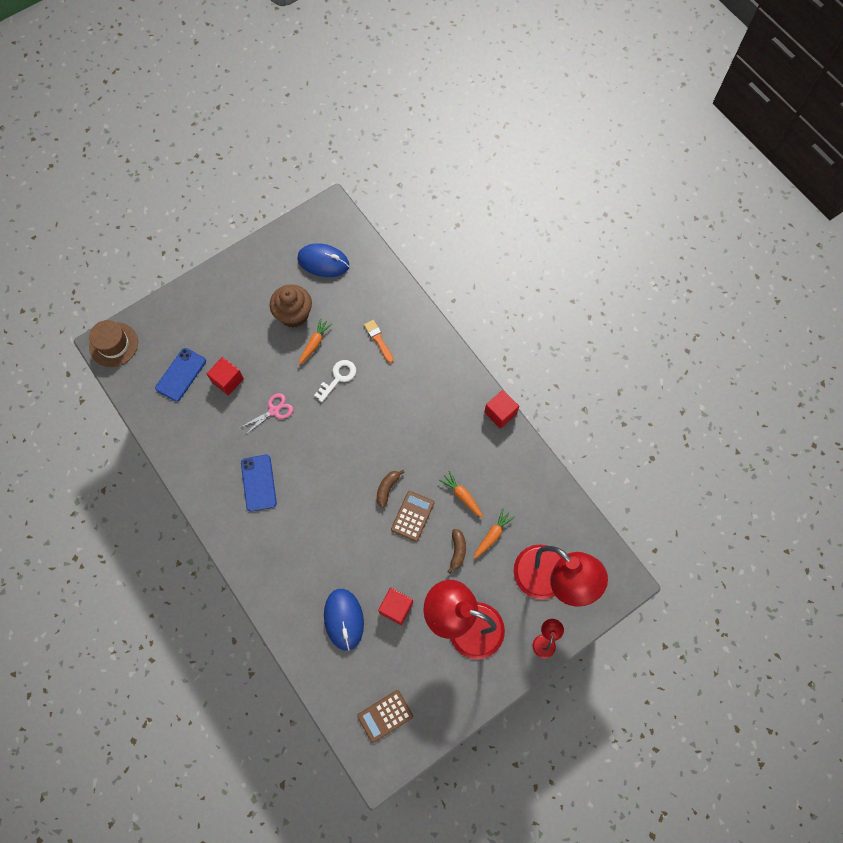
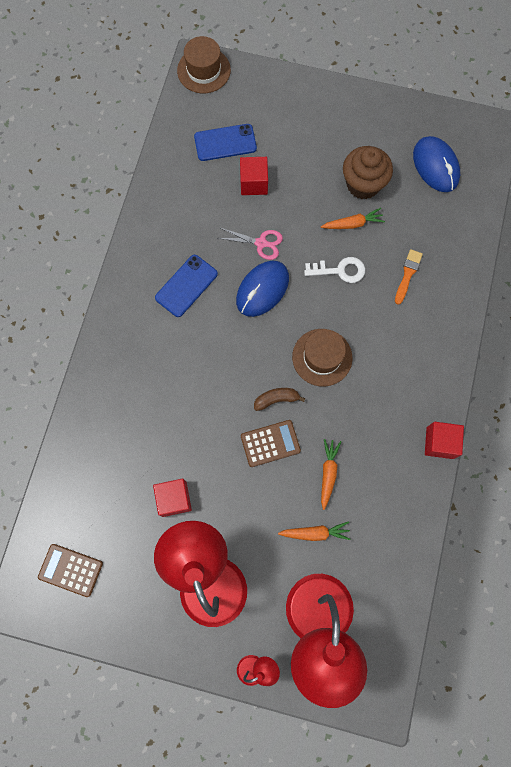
camera: 50 degrees right, 5 degrees up
blue mouse [324,589,364,650] -> blue mouse moved to [236,261,289,317]
brown banana [447,529,466,573] -> none
none -> brown hat [292,329,352,386]

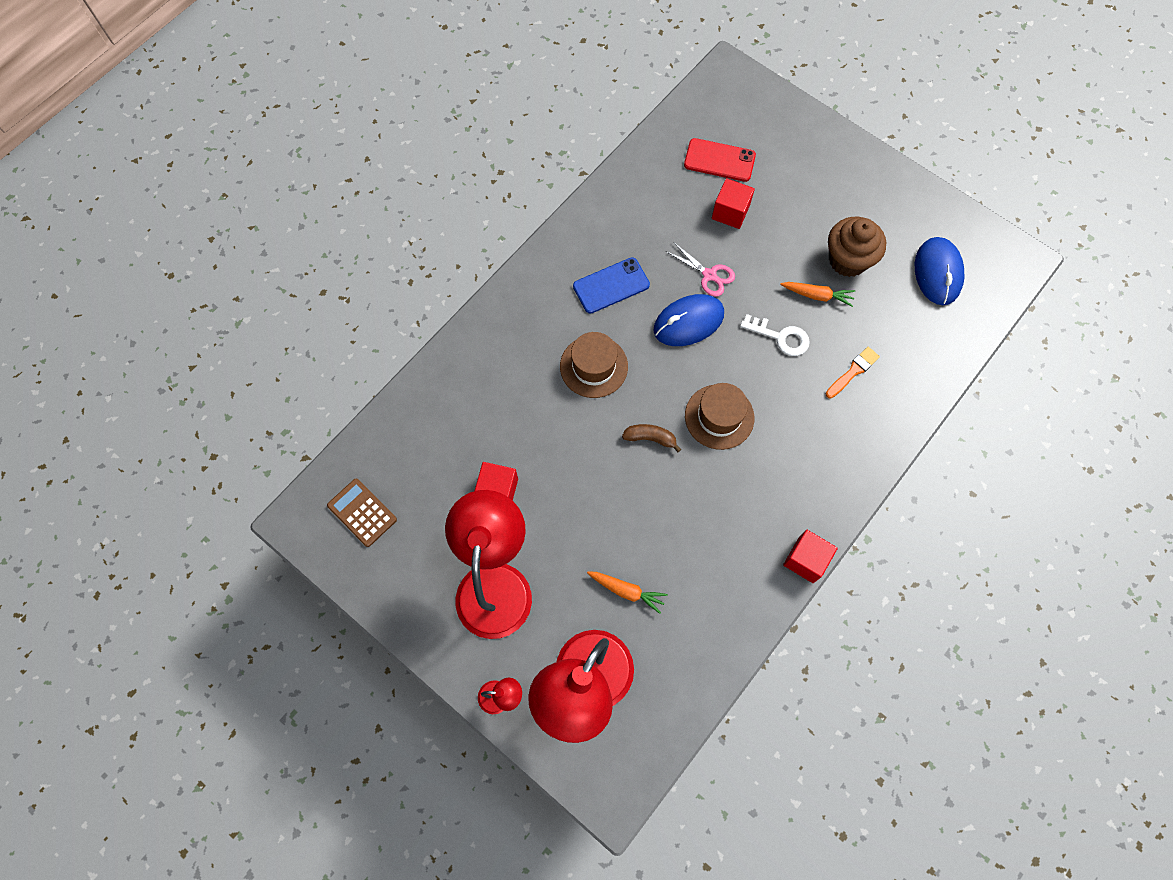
camera: 25 degrees right, 5 degrees down
brown hat [177,36,231,93] -> brown hat moved to [560,332,628,398]
blue phone [194,124,257,161] -> red phone [684,138,756,182]
brown calculator [241,420,301,467] -> none
orange carrot [321,439,341,510] -> none

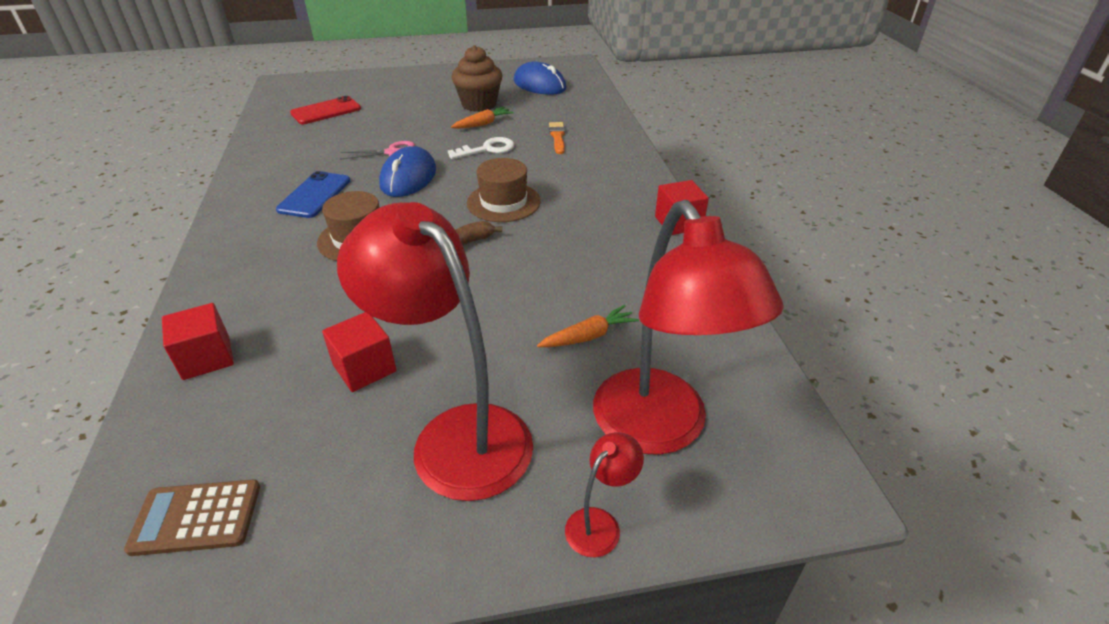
camera: 50 degrees left, 30 degrees down
red cube [712,178,755,229] -> red cube moved to [162,303,234,380]

